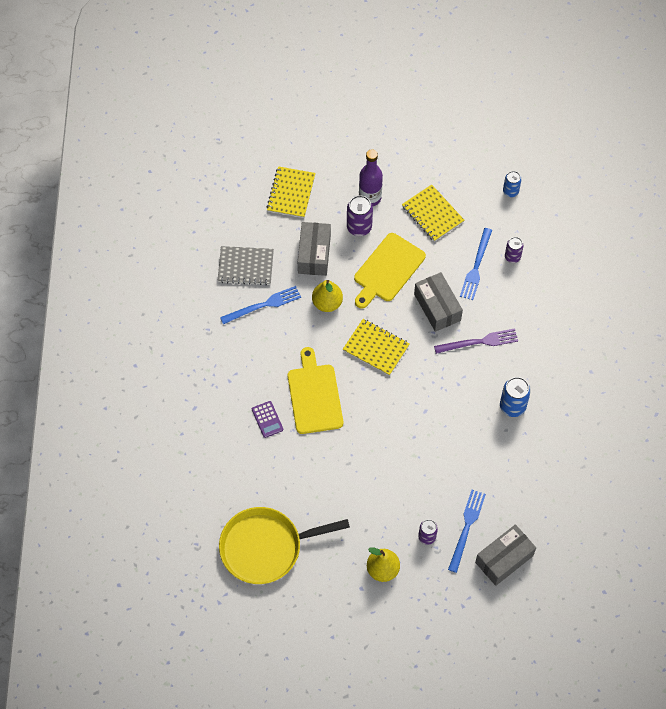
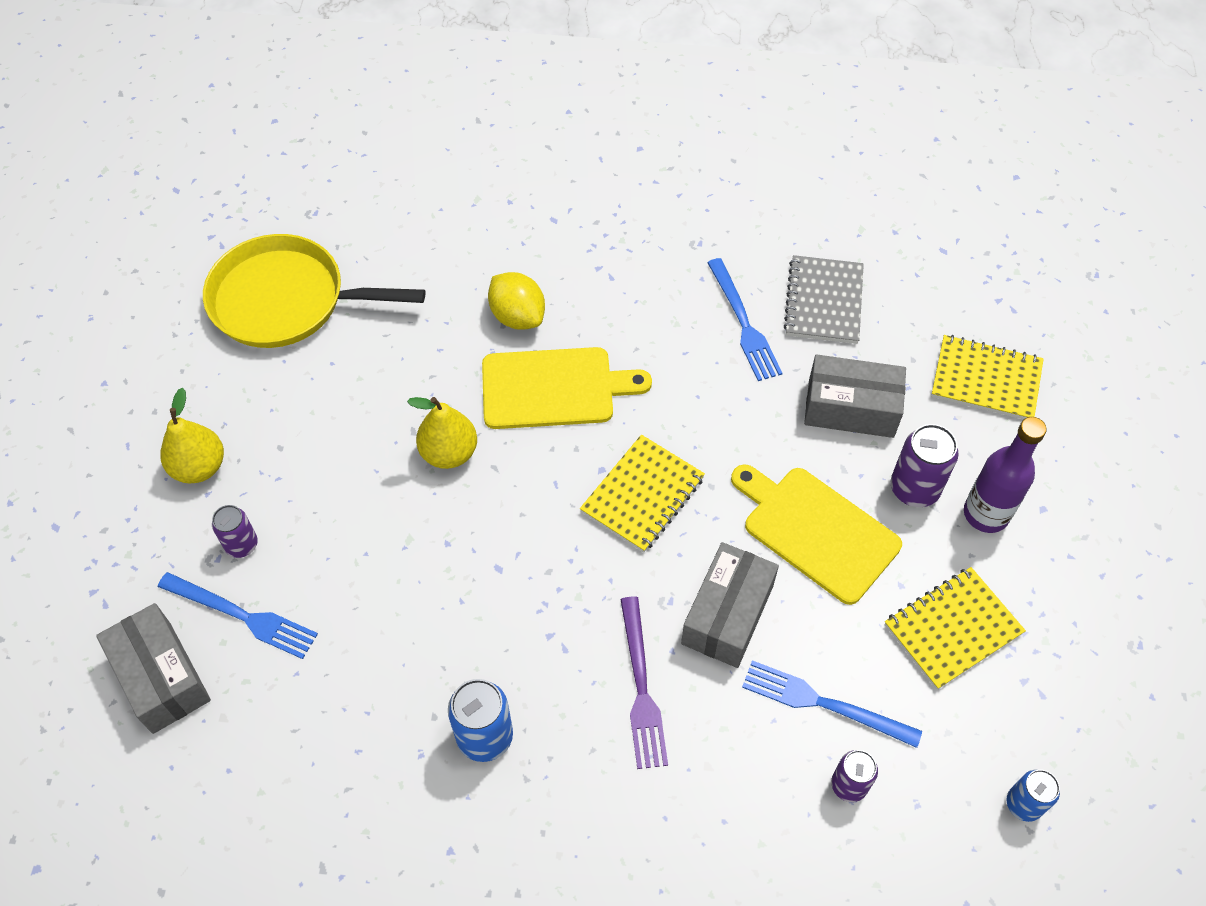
camera: 95 degrees right, 5 degrees down
yellow pan [219,507,350,584] -> yellow pan turned 75 degrees counterclockwise [203,234,425,348]
purple calculator [252,401,283,438] -> yellow lemon [488,272,545,330]
yellow pear [312,280,343,312] -> yellow pear moved to [407,397,477,469]
grey box [414,272,463,332] -> grey box turned 45 degrees counterclockwise [681,542,779,668]

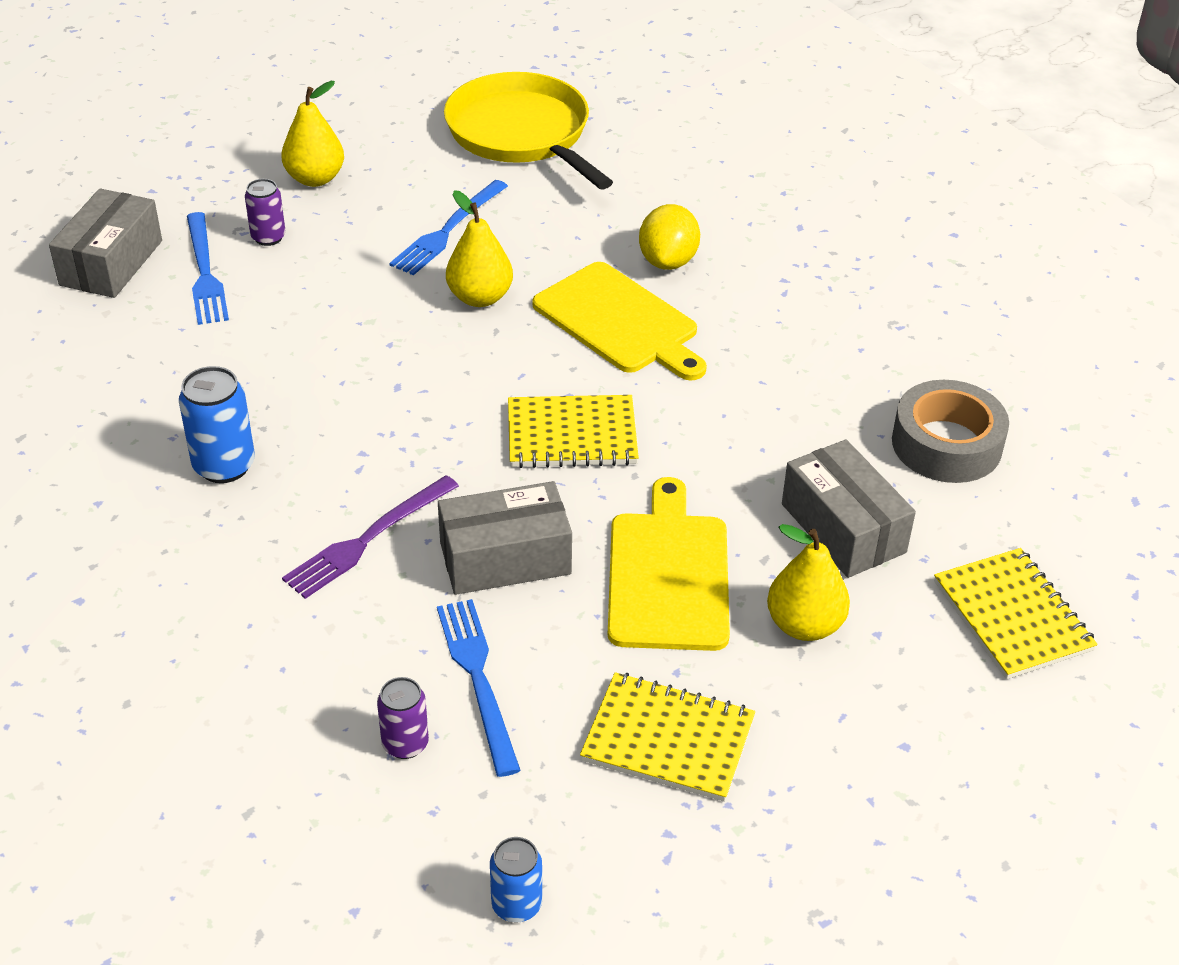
camera: 50 degrees right, 15 degrees down
blue fork [707,258,783,381] -> blue fork moved to [389,180,508,275]
grey notebook [784,255,864,344] -> grey tape [892,380,1009,483]
purple can [891,424,959,507] -> yellow pear [767,524,850,641]
purple bottle [964,417,1047,533] -> none

